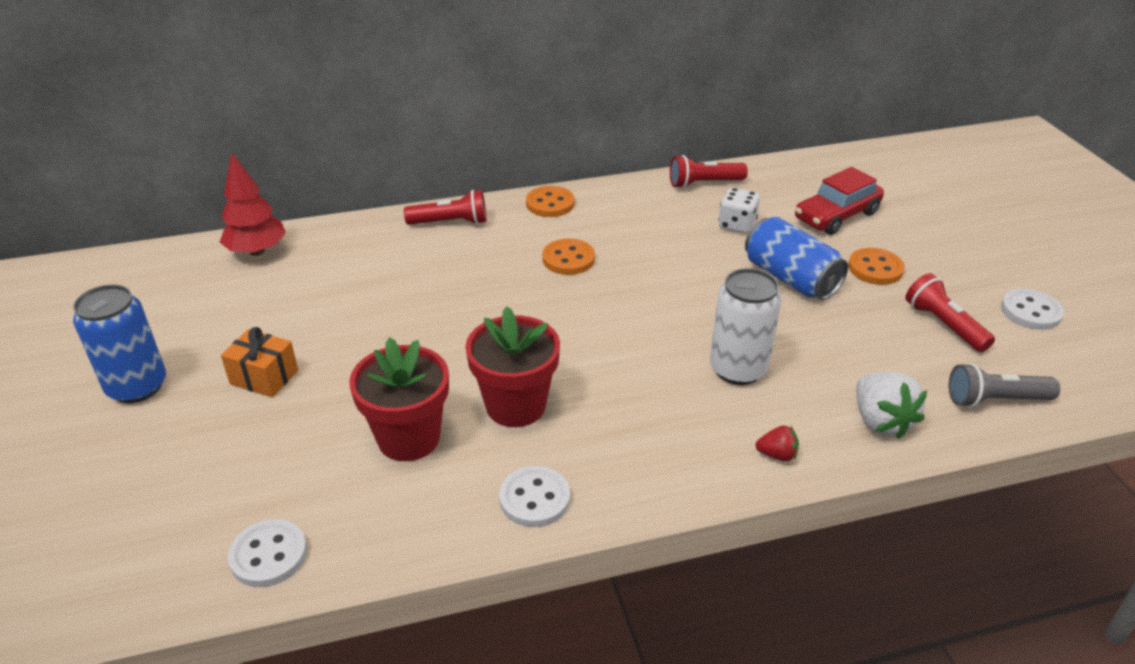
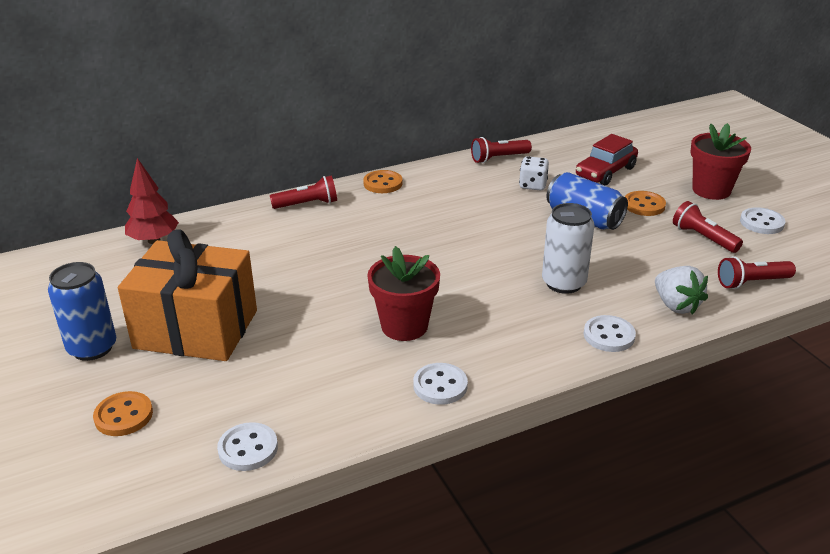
camera: 10 degrees left, 5 degrees down
orange gift [221,327,298,398] -> orange gift [118,229,257,361], size x2.36
red flower pot [349,337,449,461] -> red flower pot moved to [690,123,751,200]
orange button [542,239,595,275] -> orange button moved to [93,391,153,436]
red strawberry [756,426,799,461] -> white button [584,315,636,352]
grey flashlight [949,363,1060,408] -> red flashlight [718,256,796,289]

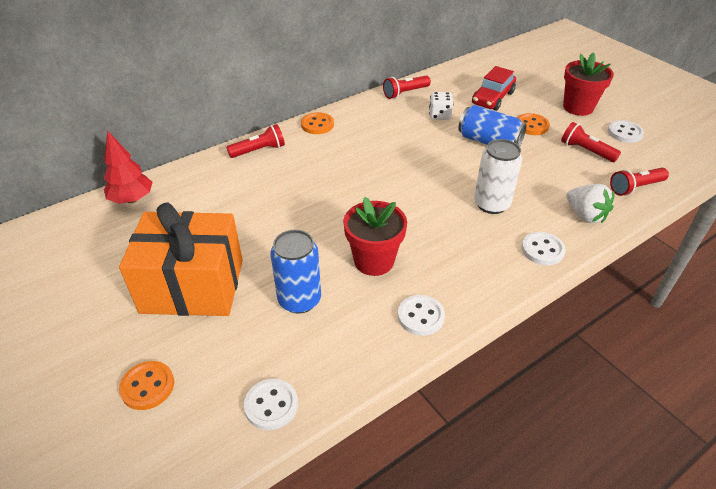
camera: 10 degrees left, 10 degrees up
blue can [48,262,116,361] -> blue can moved to [271,230,321,314]

